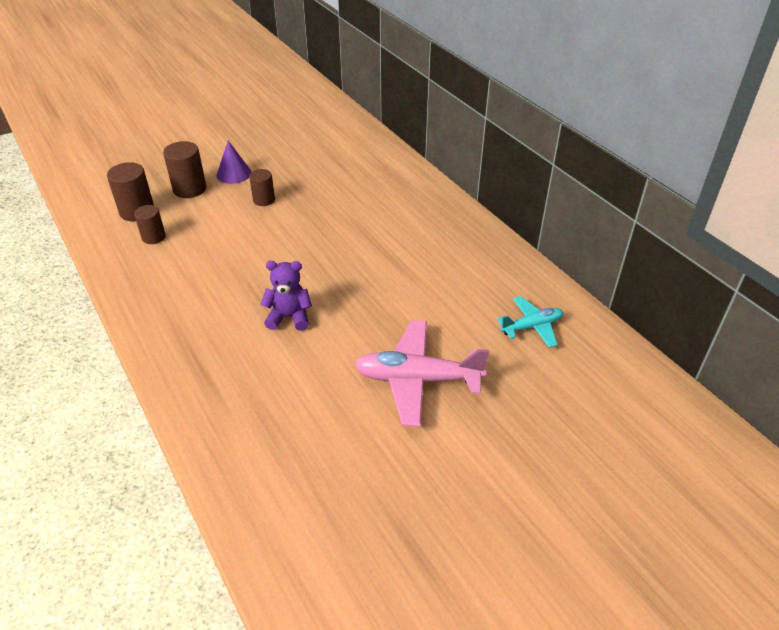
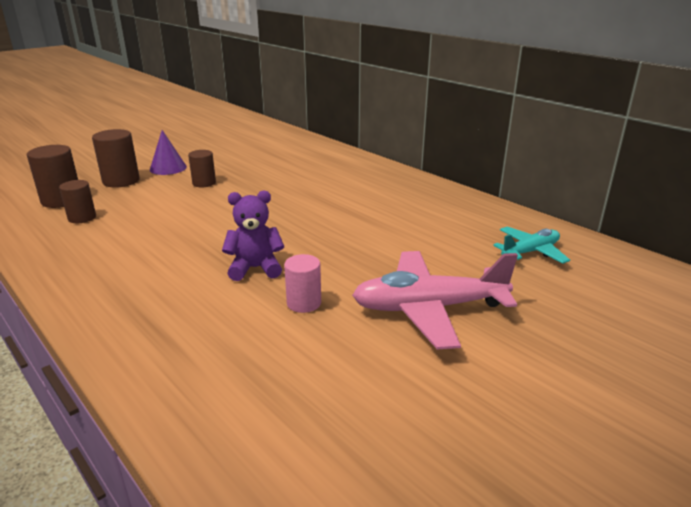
camera: 10 degrees left, 15 degrees down
none -> pink cylinder [284,254,321,313]

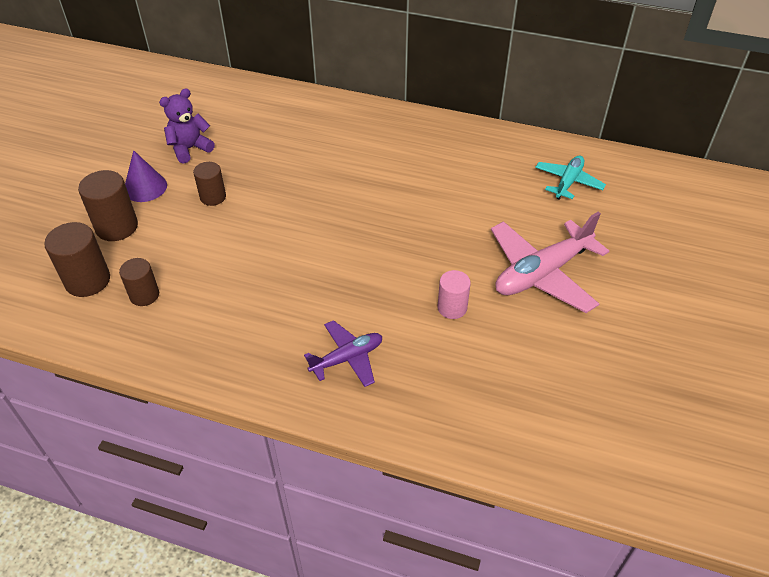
camera: 30 degrees left, 20 degrees up
purple teddy bear [222,191,284,281] -> purple teddy bear moved to [159,88,215,164]
none -> purple plane [304,320,382,387]

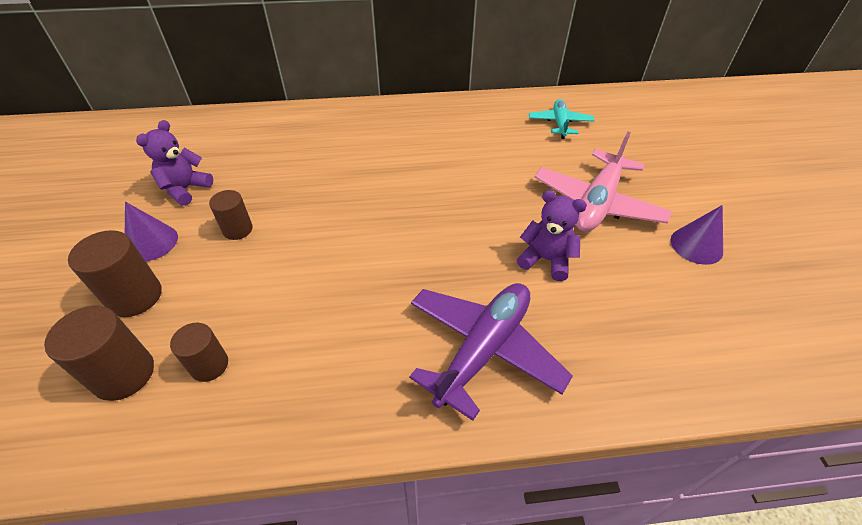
camera: 25 degrees left, 0 degrees up
purple plane [304,320,382,387] -> purple plane [409,283,573,421], size x1.73
pink cylinder [437,270,471,319] -> purple teddy bear [517,190,587,281]
none -> purple cone [671,205,723,265]

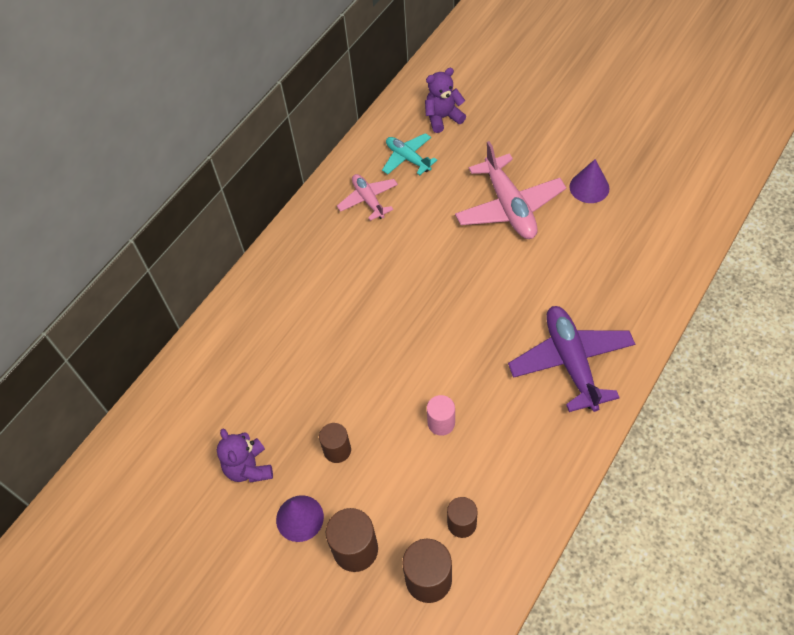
camera: 45 degrees left, 10 degrees up
purple teddy bear [517,190,587,281] -> purple teddy bear moved to [425,68,466,133]
none -> pink plane [337,174,398,221]
none -> pink cylinder [427,395,455,436]

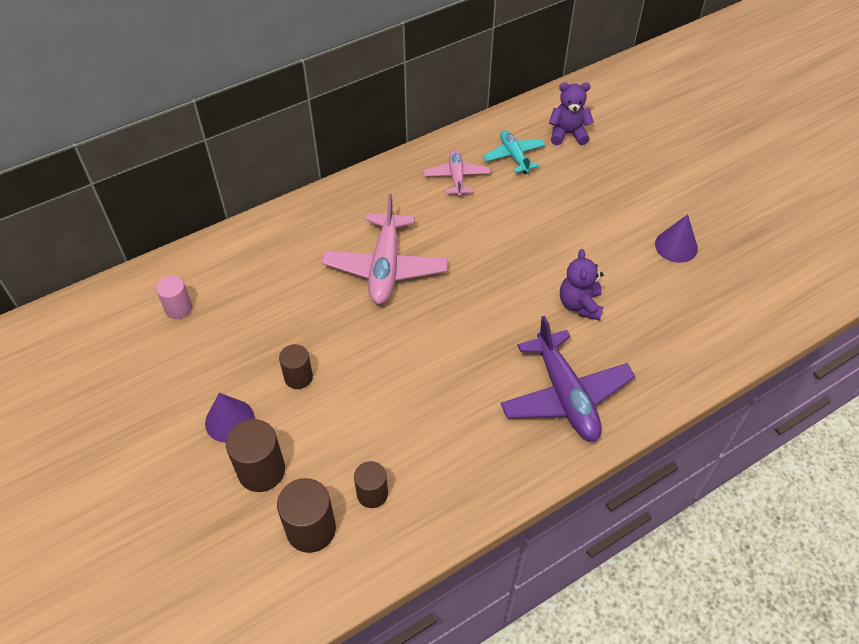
camera: 20 degrees right, 5 degrees down
purple teddy bear [217,429,273,482] -> purple teddy bear moved to [560,249,604,321]
pink cylinder [427,395,455,436] -> pink cylinder moved to [156,276,192,319]
pink plane [455,141,566,239] -> pink plane moved to [321,194,448,305]
purple plane [508,306,635,412] -> purple plane turned 150 degrees clockwise [500,316,635,441]

